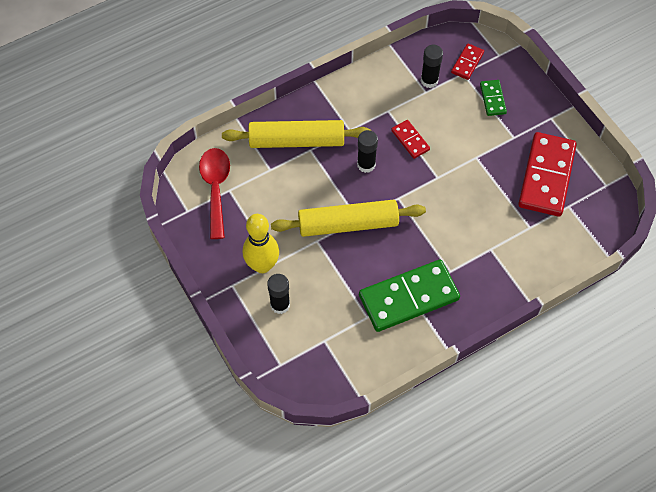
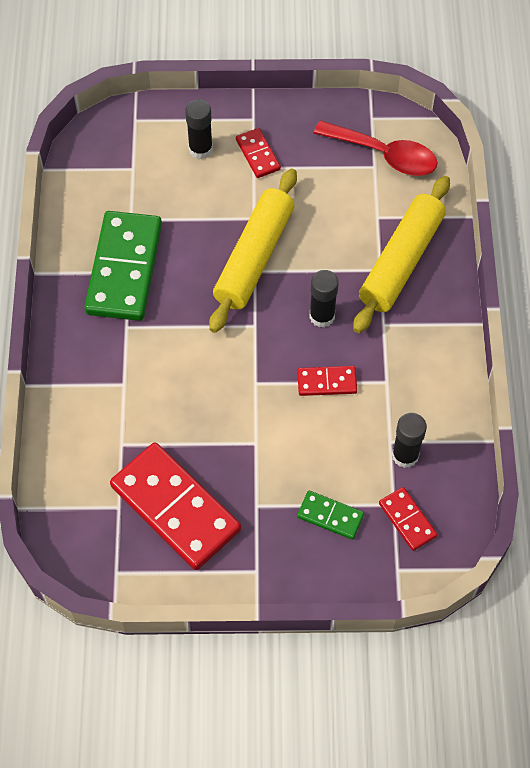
camera: 120 degrees right, 0 degrees up
yellow bowling pin [243,214,279,273] -> red domino [236,128,281,178]

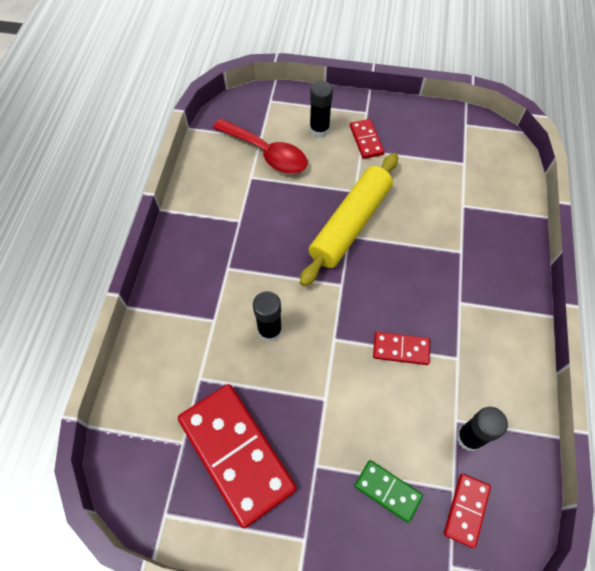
camera: 10 degrees right, 0 degrees up
green domino [84,211,162,321] -> none
black glue stick [309,270,339,327] -> black glue stick moved to [253,291,282,342]
red spoon [314,121,437,176] -> red spoon moved to [213,119,307,174]
yellow rolling pin [353,176,450,333] -> none
red domino [379,487,438,551] -> red domino turned 45 degrees clockwise [444,473,491,548]

